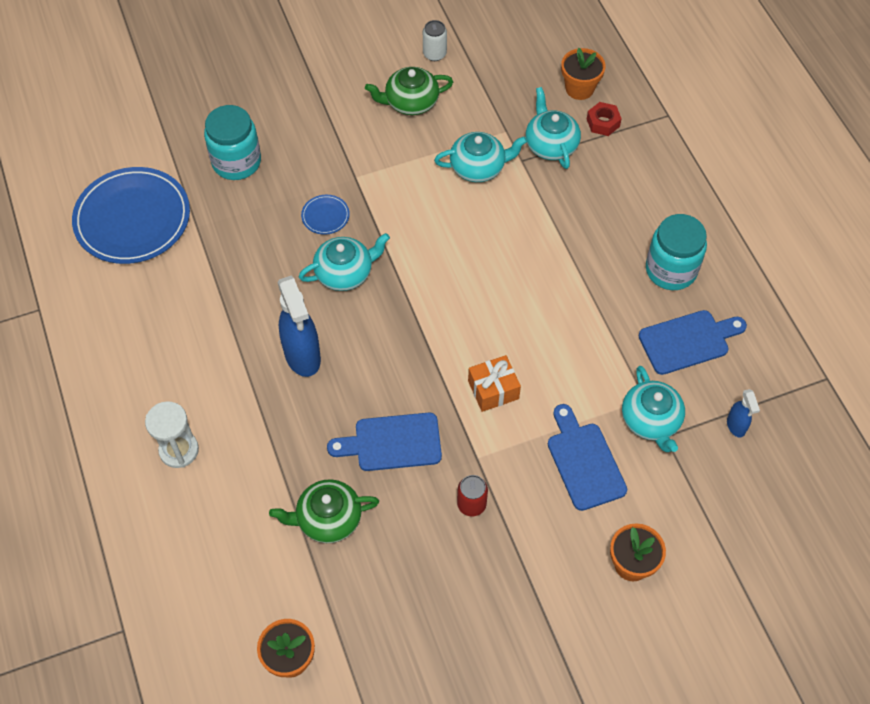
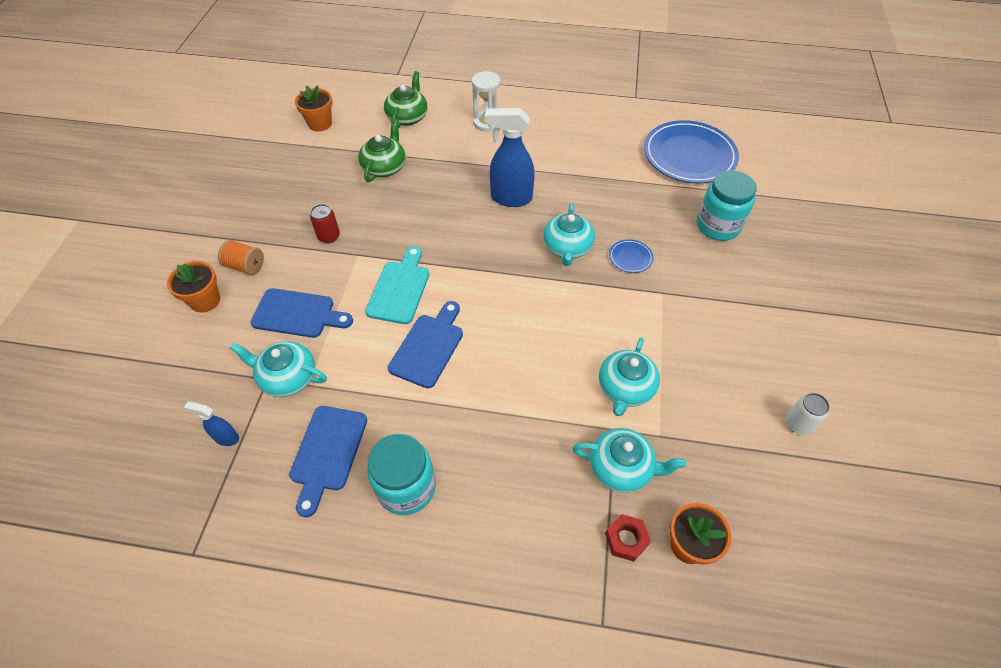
camera: 120 degrees right, 5 degrees down
blue cutting board [327,413,442,471] -> blue cutting board moved to [388,301,463,388]
green teapot [365,67,453,115] -> green teapot moved to [384,71,427,128]
orange gift [468,355,521,412] -> turquoise cutting board [365,246,429,324]
none -> orange spool [218,240,264,275]

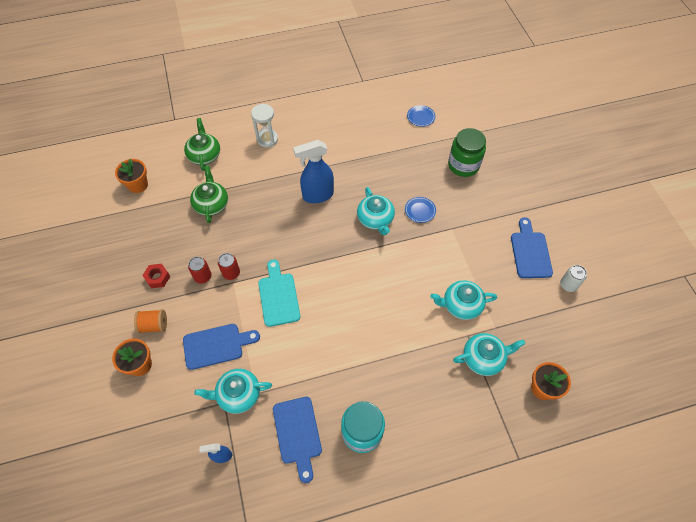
camera: 25 degrees left, 5 degrees up
blue cutting board [388,301,463,388] -> blue cutting board moved to [511,217,553,278]
turquoise teapot [599,337,660,416] -> turquoise teapot turned 90 degrees clockwise [430,280,497,320]
red nut [605,514,651,562] -> red nut moved to [142,264,170,288]
blue plate [644,120,739,184] -> blue plate [407,105,435,127], size x0.41
turquoise jar [697,170,757,241] -> green jar [448,128,486,177]
none -> red can [218,253,240,280]

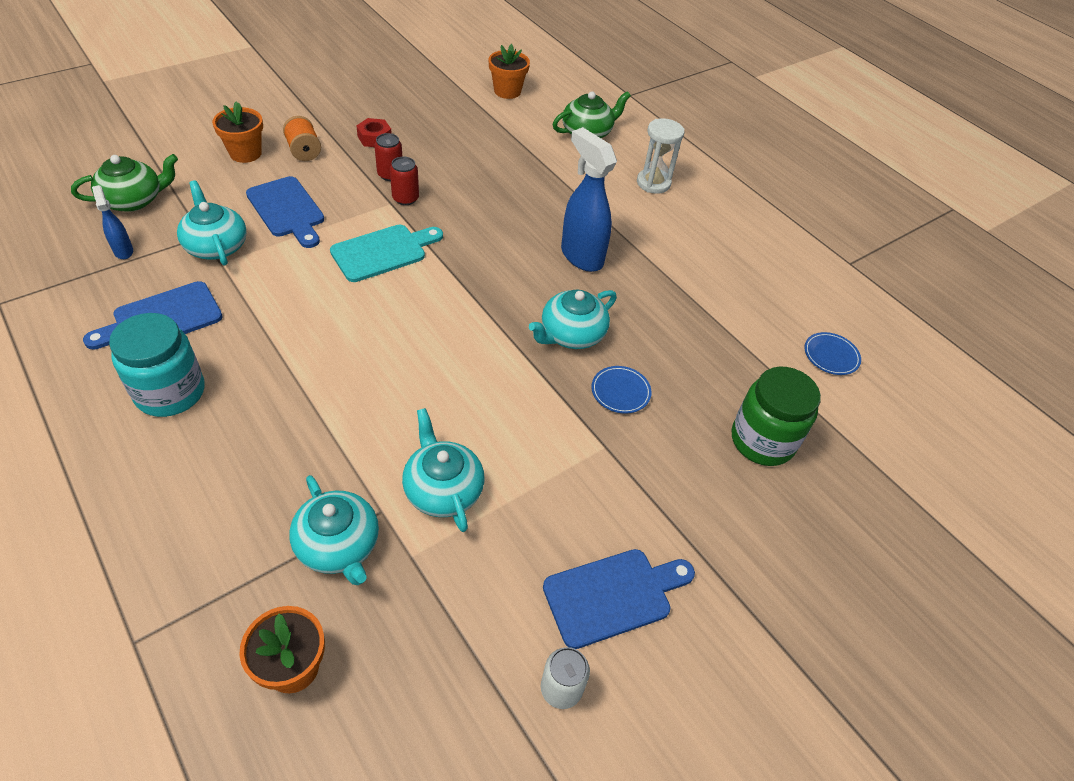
camera: 65 degrees right, 10 degrees down
green teapot [190,165,228,223] -> green teapot moved to [71,154,178,212]

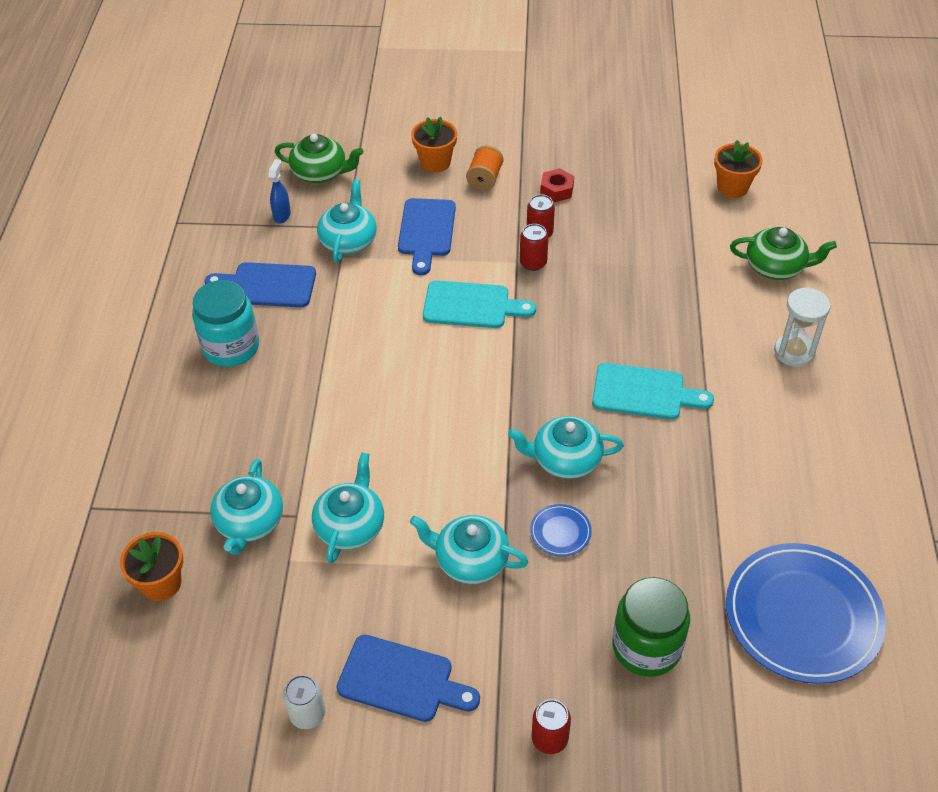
camera: 45 degrees right, 0 degrees up
blue spray bottle [561,127,617,272] -> turquoise cutting board [592,363,714,420]
blue plate [804,332,861,375] -> blue plate [726,543,886,684], size x2.41
none -> turquoise teapot [410,515,528,584]
none -> red can [531,699,571,754]

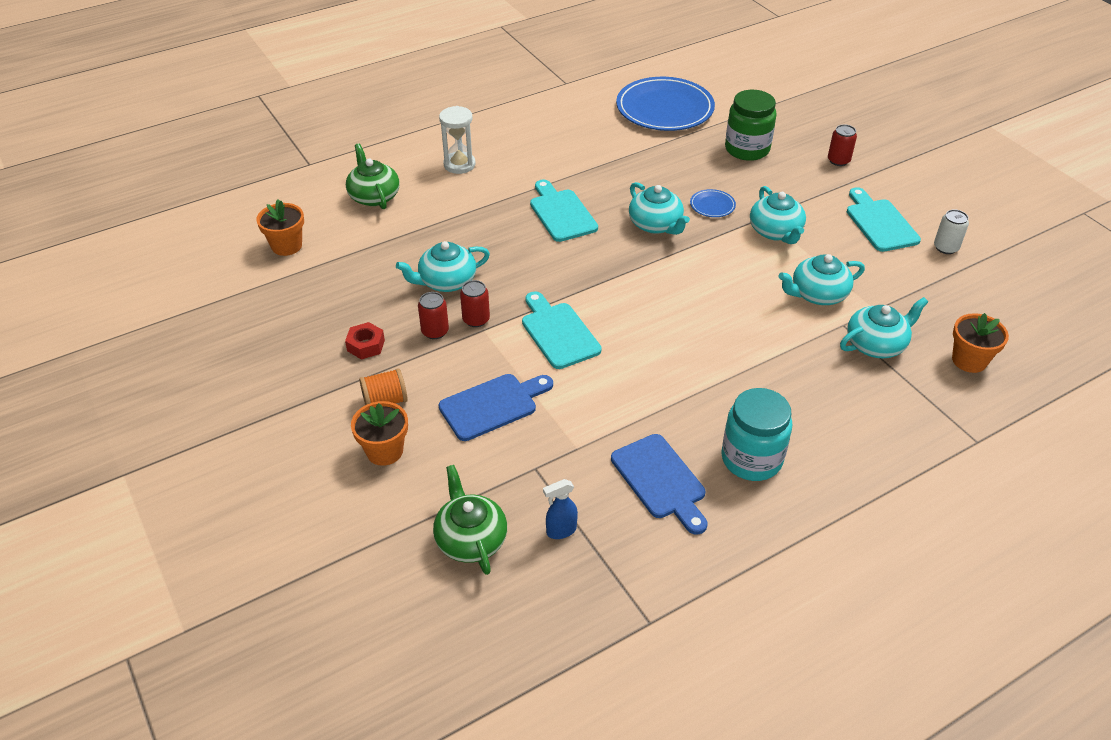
camera: 125 degrees left, 5 degrees down
turquoise teapot [317,179,377,262] -> turquoise teapot moved to [396,241,490,292]
blue cutting board [337,635,480,722] -> turquoise cutting board [847,187,921,252]

